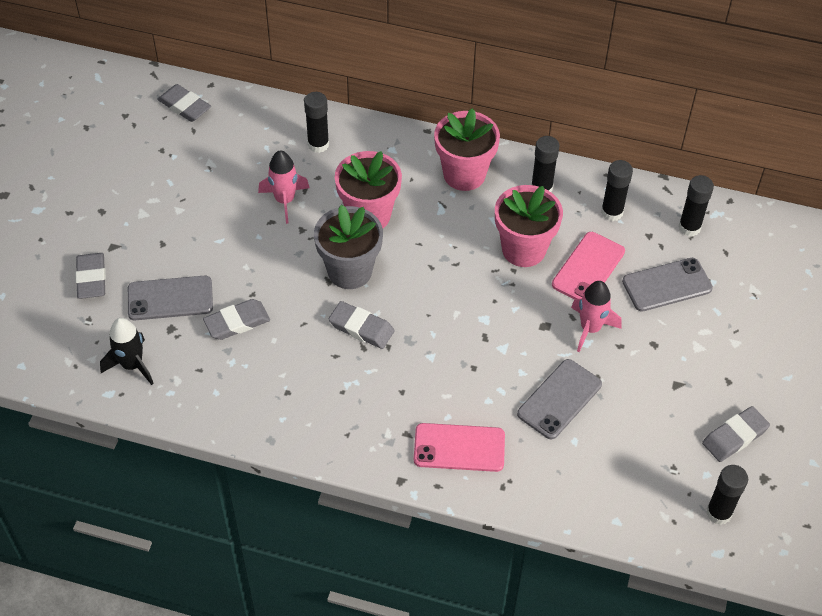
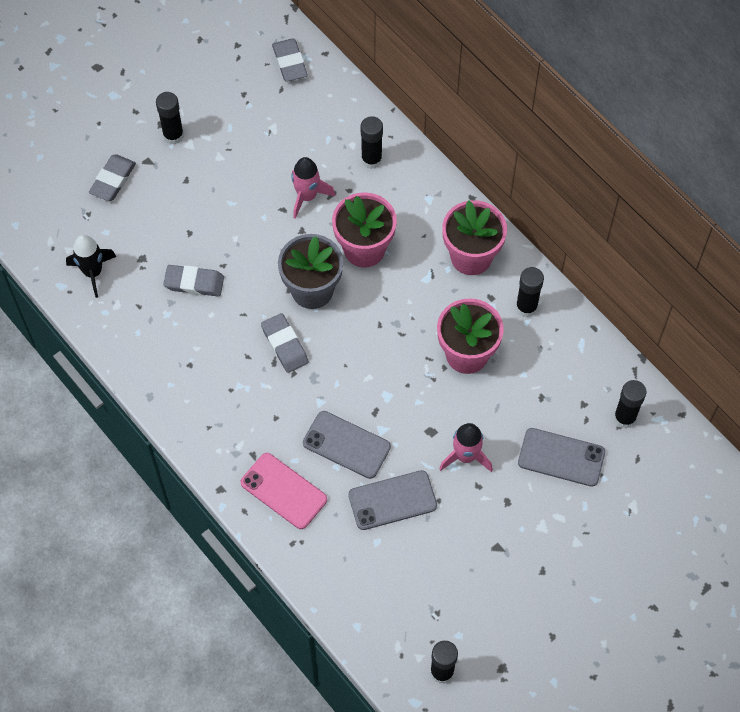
camera: 35 degrees right, 10 degrees up
grey phone [128,276,213,320] -> grey phone moved to [303,411,391,479]
pink phone [552,232,625,299] -> none
black glue stick [601,160,633,221] -> black glue stick moved to [156,92,184,144]
grey eraser [702,406,770,462] -> none

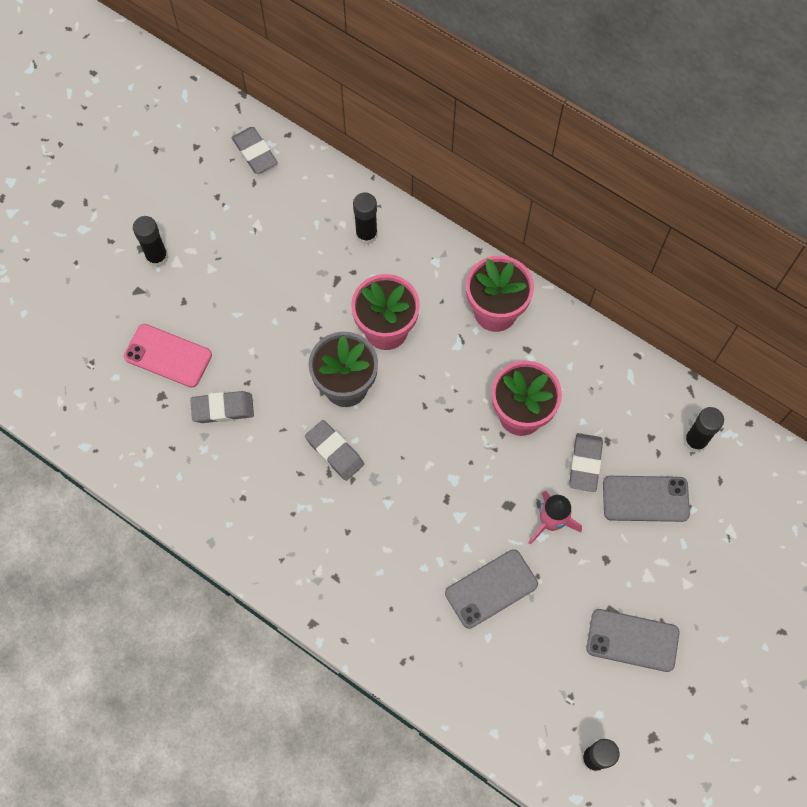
camera: 15 degrees left, 5 degrees up
black rocket [66,235,116,298] -> none
grey eraser [89,154,136,201] -> grey eraser moved to [569,433,603,492]
pink phone [240,453,327,529] -> pink phone moved to [124,324,212,388]
pink rocket [291,157,335,219] -> none
grey phone [303,411,391,479] -> grey phone moved to [587,609,679,672]
black glue stick [516,267,544,317] -> none

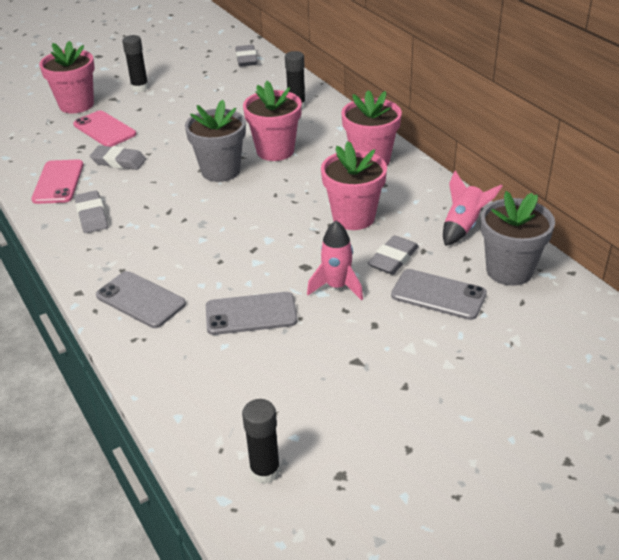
camera: 25 degrees right, 30 degrees down
grey eraser [305,420,364,481] -> grey eraser moved to [74,191,108,233]
grey phone [587,609,679,672] -> grey phone moved to [96,271,186,328]
black glue stick [684,407,724,452] -> grey flower pot [480,191,555,286]
none -> pink phone [31,159,83,204]
none -> pink flower pot [39,41,95,113]
none -> pink rocket [443,171,503,246]

